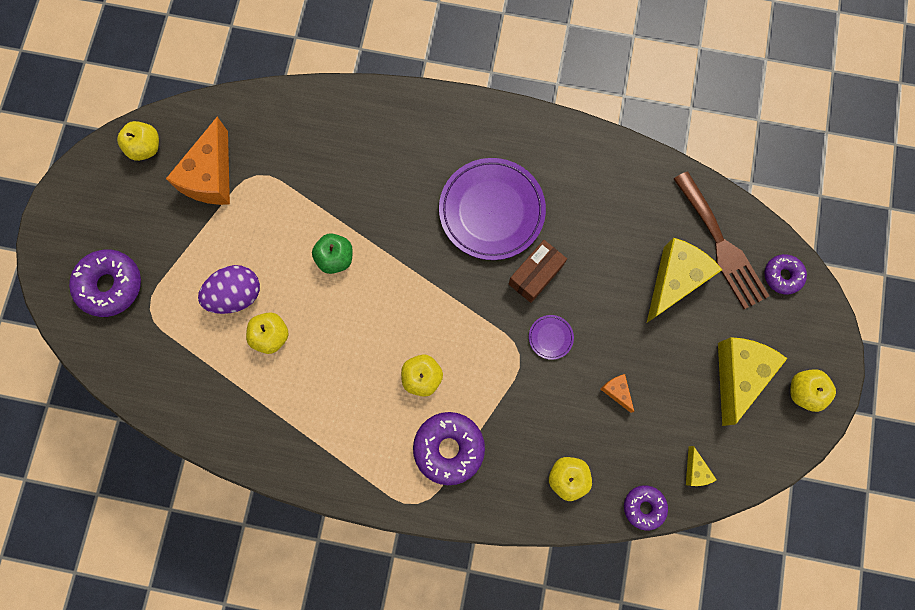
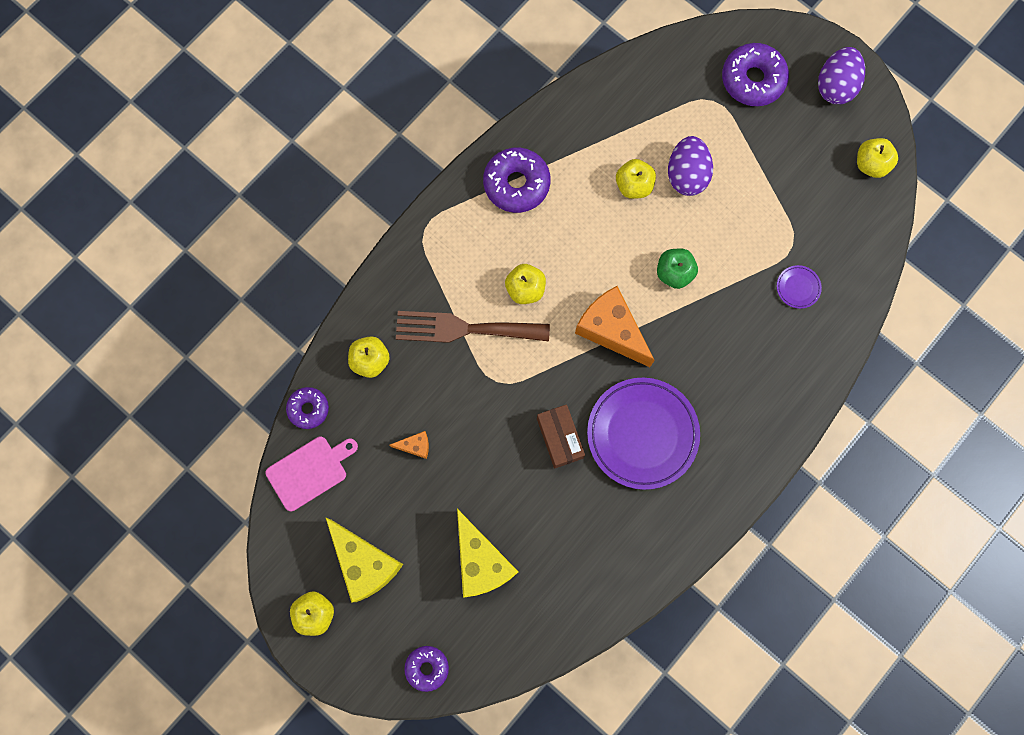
camera: 120 degrees right, 0 degrees up
orange cheese [166,117,230,205] -> orange cheese moved to [575,286,655,367]
purple donut [413,412,485,485] -> purple donut moved to [483,147,550,213]
purple plate [529,315,574,360] -> purple plate moved to [777,265,822,309]
brown fork [674,171,769,309] -> brown fork moved to [396,311,550,343]
yellow cheese [686,446,717,486] -> pink cutting board [265,437,358,511]
none -> purple egg [818,47,865,104]

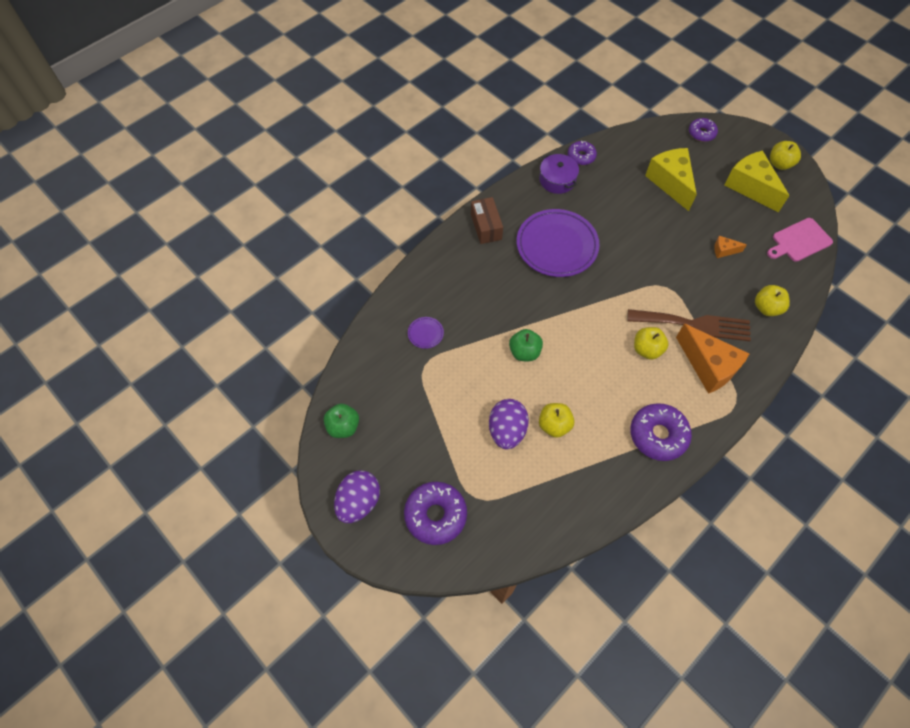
camera: 175 degrees left, 15 degrees down
purple donut [286,387,329,429] -> purple donut moved to [568,141,597,165]
brown box [537,404,585,468] -> brown box moved to [471,197,503,244]
orange cheese [575,286,655,367] -> orange cheese moved to [676,323,749,394]
yellow apple [857,138,898,178] -> green apple [324,404,359,438]
none -> purple pot [539,154,579,194]

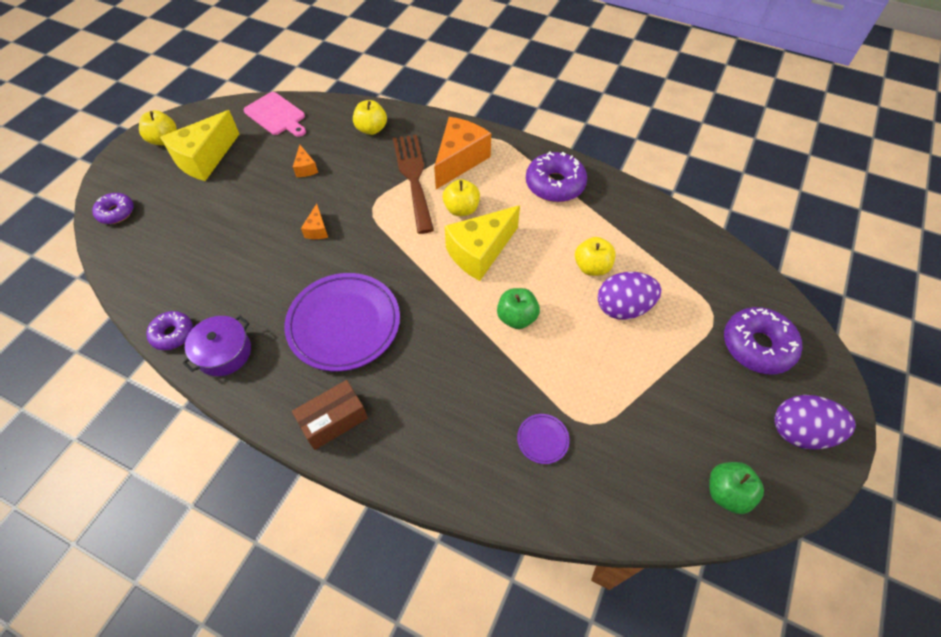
camera: 110 degrees left, 5 degrees down
yellow cheese [645,148,697,211] -> yellow cheese moved to [445,205,520,281]
none -> orange cheese [301,204,328,239]

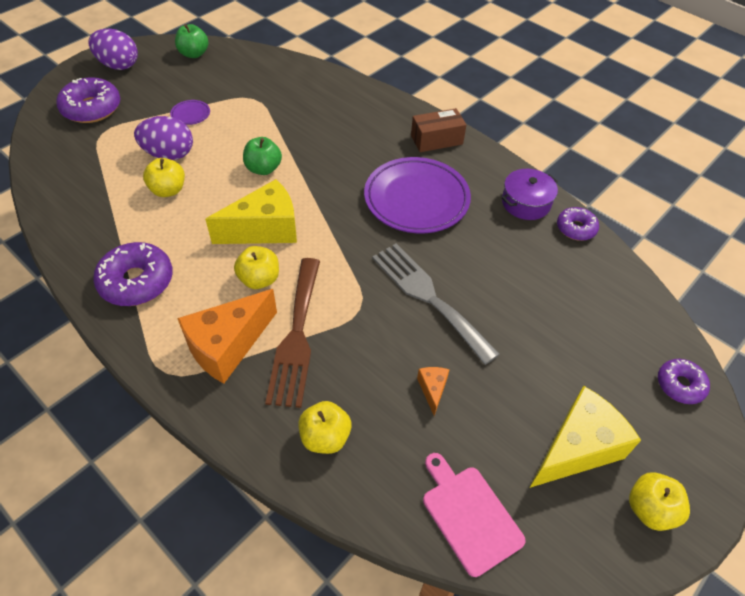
camera: 165 degrees left, 5 degrees down
orange cheese [301,204,328,239] -> grey fork [372,244,500,365]
purple plate [517,414,570,464] -> purple plate moved to [170,100,210,125]

